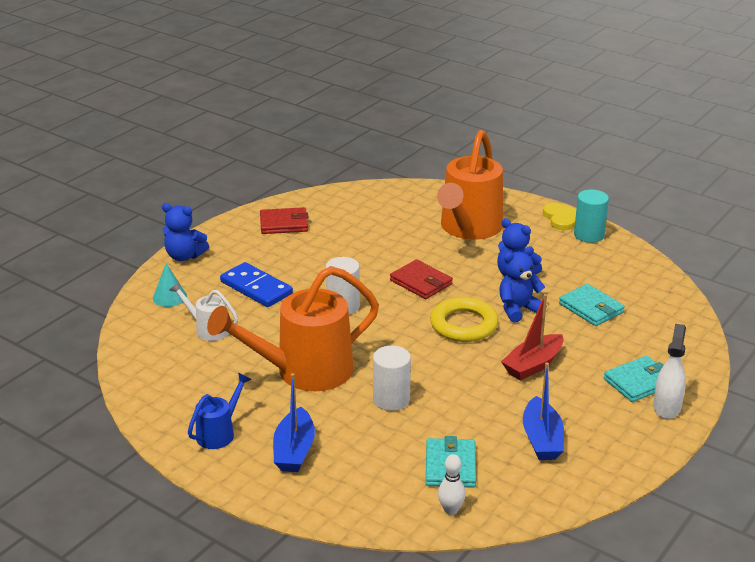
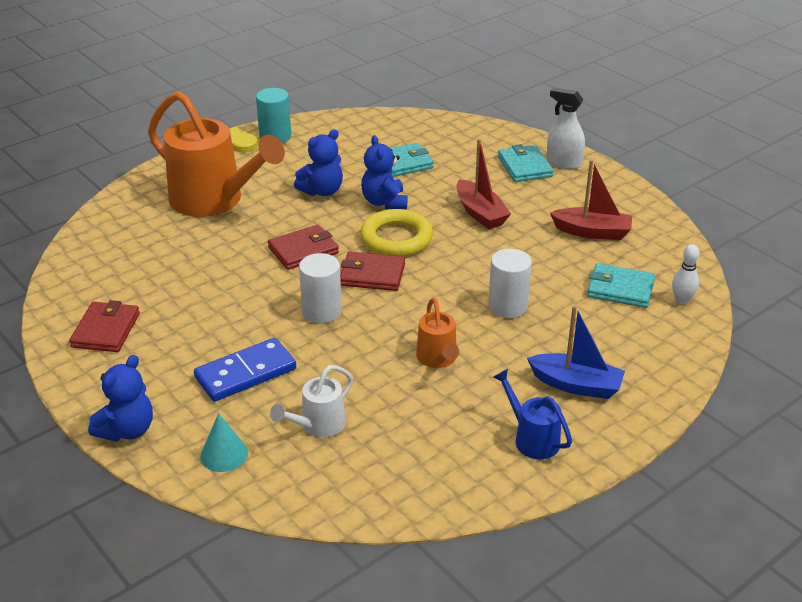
camera: 75 degrees left, 5 degrees up
orange watering can [207,266,379,391] -> orange watering can [416,298,459,368], size x0.47
blue boat [523,362,564,460] -> red boat [550,160,632,240]
none -> red wallet [340,252,405,291]

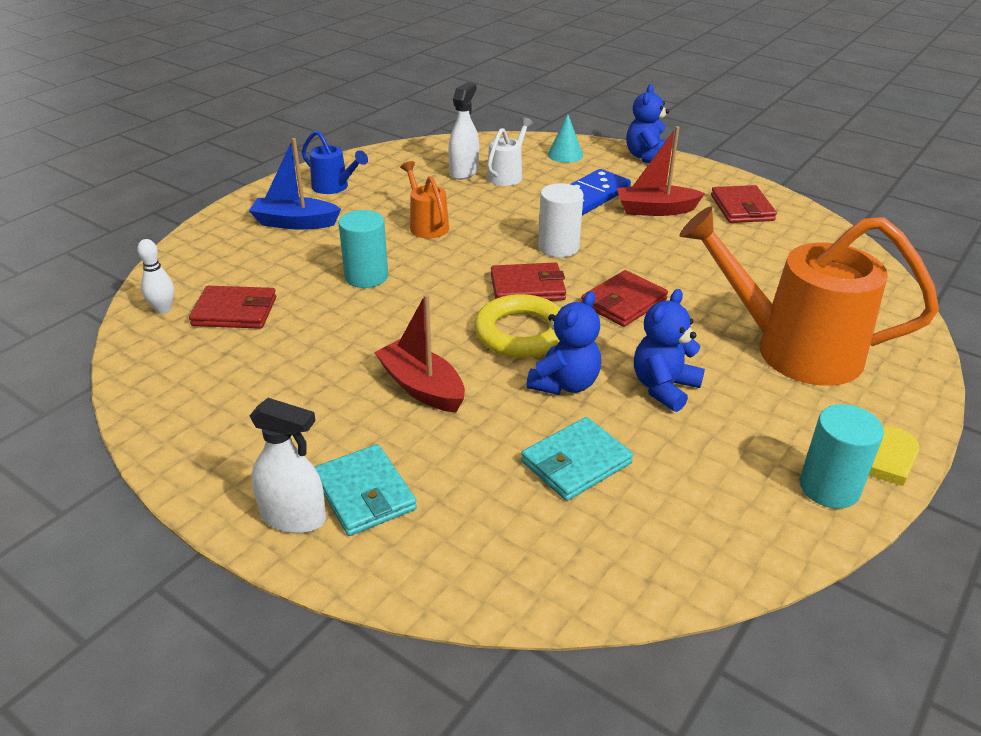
camera: 165 degrees right, 0 degrees up
blue teddy bear [361,135,407,209] -> blue teddy bear turned 60 degrees clockwise [527,291,601,395]
white cylinder [488,249,532,318] -> turquoise cylinder [338,210,388,288]
red boat [550,160,632,240] -> red boat moved to [617,126,705,216]
turquoise wallet [587,263,655,308] -> red wallet [189,286,276,329]
none -> white spray bottle [448,82,479,180]

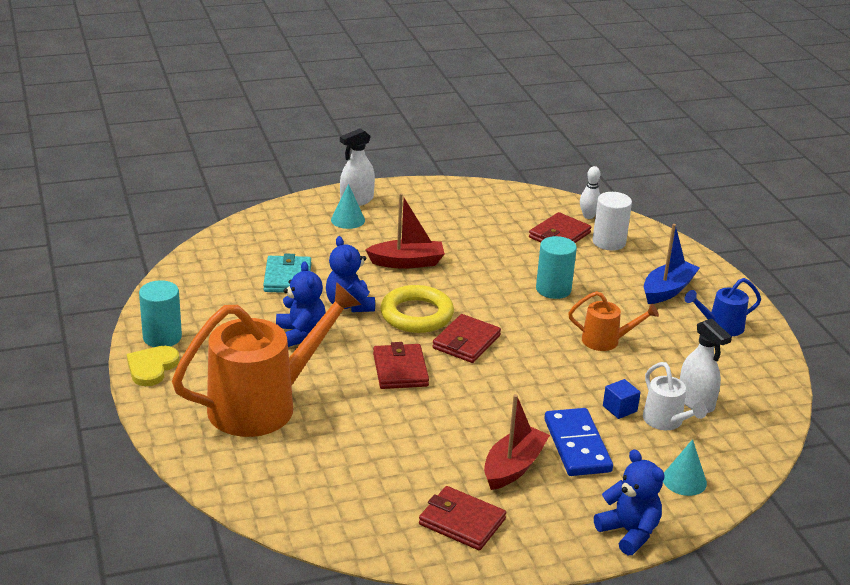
camera: 125 degrees right, 5 degrees down
turquoise wallet [314,444,417,536] -> turquoise cone [331,184,365,229]
white cylinder [538,183,584,257] -> white cylinder moved to [593,192,632,251]
none -> blue cube [603,379,641,419]

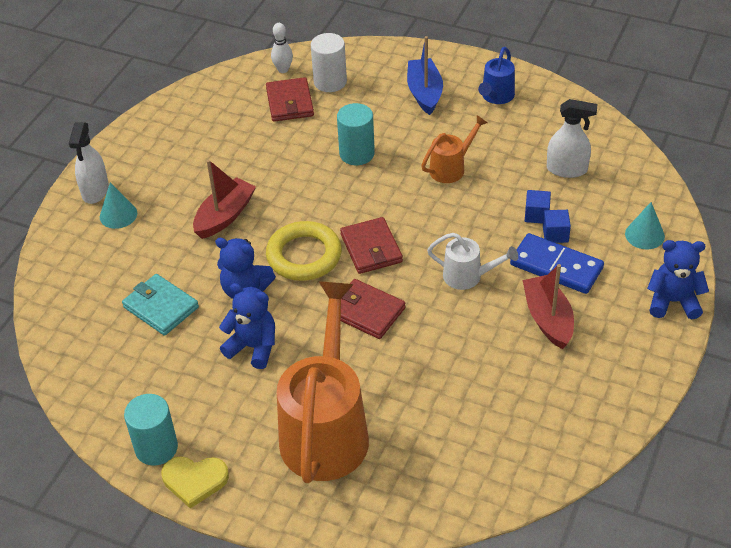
camera: 45 degrees left, 15 degrees up
yellow heart [127,346,179,386] -> yellow heart turned 60 degrees counterclockwise [161,457,229,509]
red wallet [419,486,506,551] -> none
white watering can [643,362,707,430] -> white watering can moved to [427,233,518,290]
none -> blue cube [543,210,571,243]

